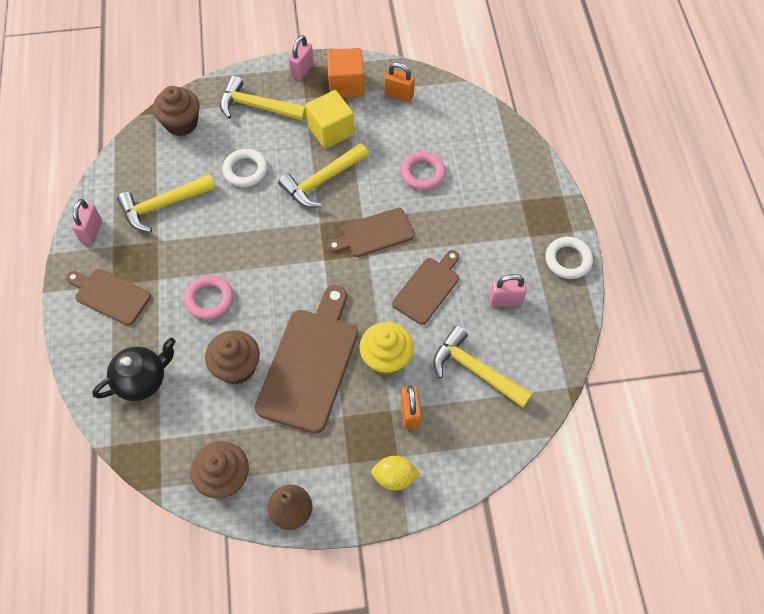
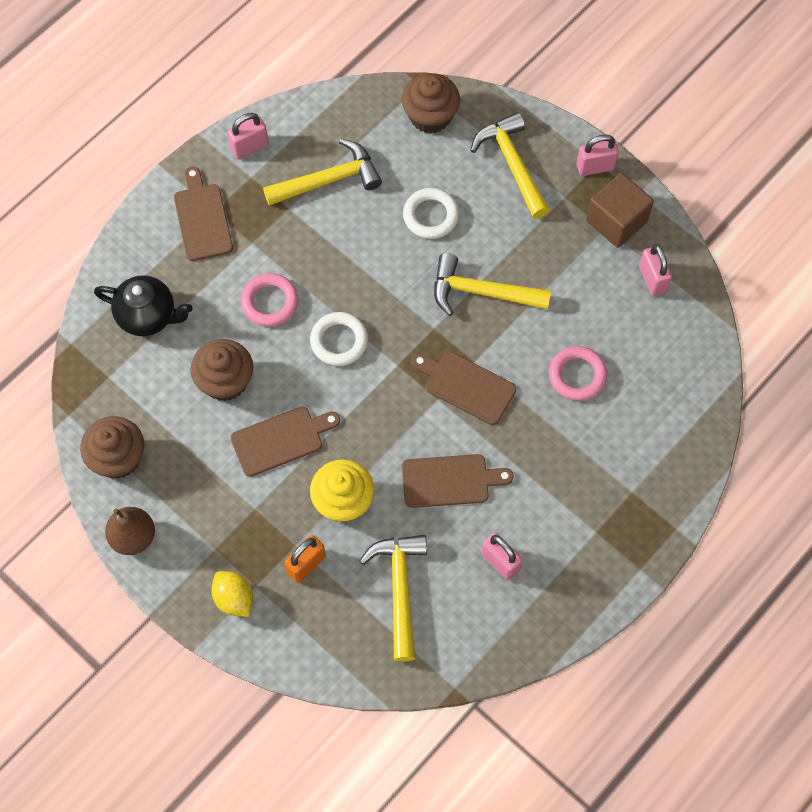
camera: 50 degrees right, 5 degrees up
yellow hammer [117,174,215,232] -> yellow hammer turned 135 degrees clockwise [263,139,382,206]
brown cutting board [255,285,358,434] -> brown cutting board [231,406,340,477], size x0.59
yellow cube [305,90,354,149] -> none
orange cube [327,48,364,98] -> brown cube [586,173,654,248]
orange padlock [384,62,415,102] -> pink padlock [639,244,672,296]
white ring [545,237,593,279] -> white ring moved to [310,312,368,366]

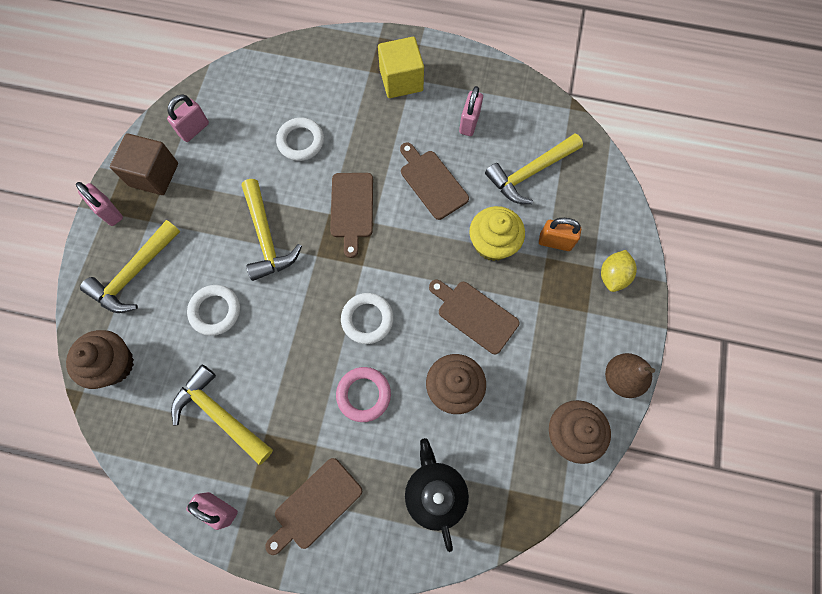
camera: 120 degrees left, 5 degrees up
pink ring [549,346,607,401] -> white ring [276,118,324,161]
none -> yellow cube [378,37,424,98]

